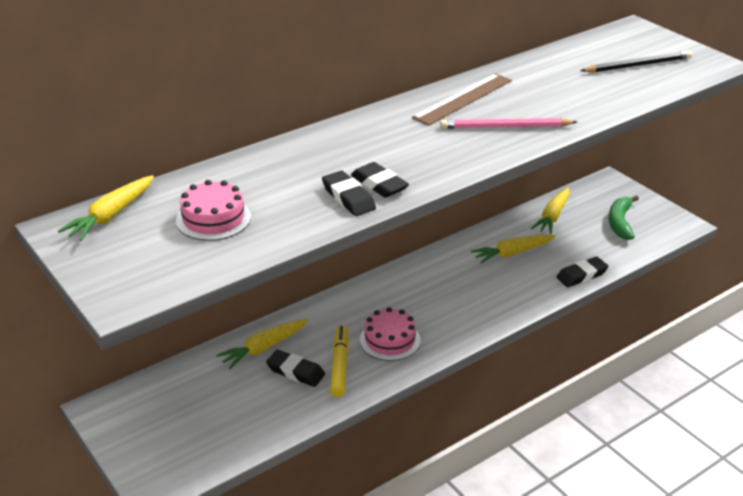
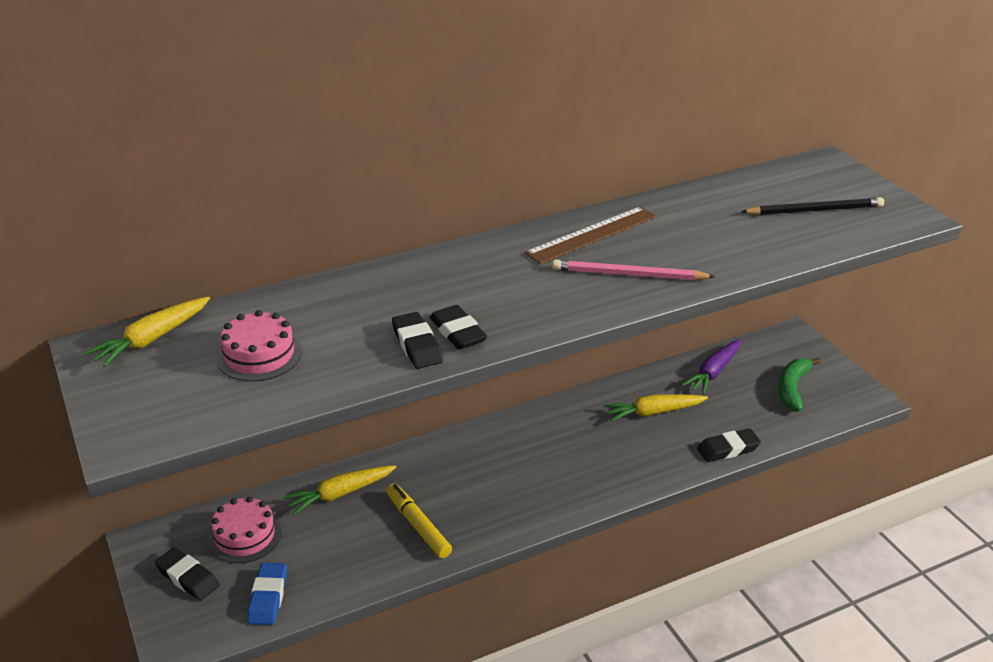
camera: 10 degrees right, 0 degrees up
black eraser [266,350,325,387] -> black eraser moved to [155,547,220,601]
yellow marker [330,325,349,397] -> yellow marker turned 45 degrees counterclockwise [386,483,452,558]
pink cake [360,307,420,361] -> pink cake moved to [208,496,281,563]
yellow carrot [531,188,570,234] -> purple carrot [682,339,741,395]
none -> blue eraser [247,562,287,625]

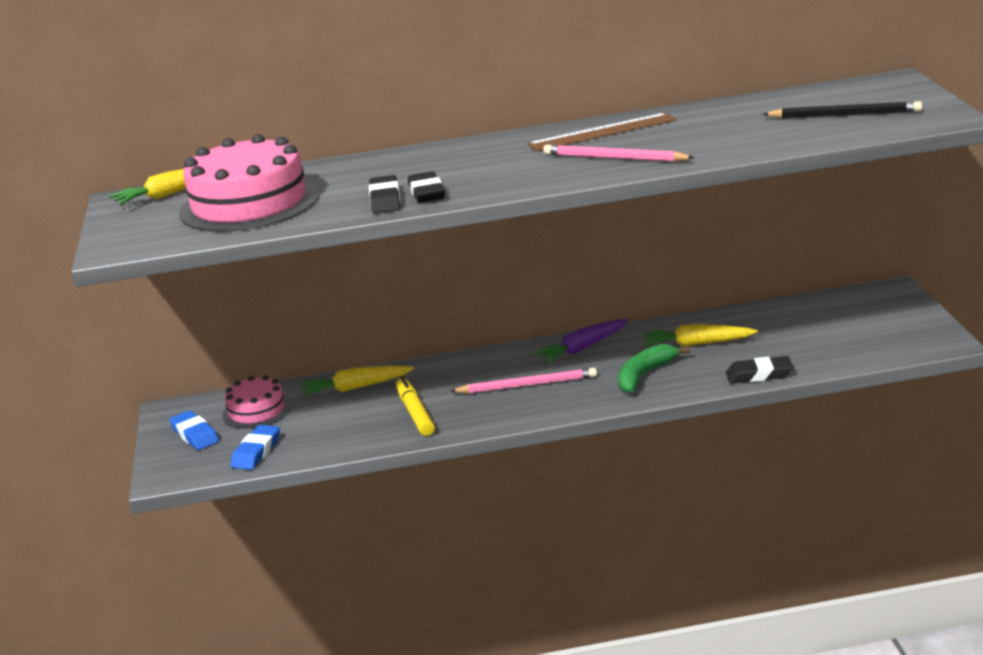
camera: 20 degrees right, 10 degrees down
black eraser [155,547,220,601] -> blue eraser [169,410,219,450]
pink cake [216,310,302,381] -> pink cake [179,134,319,232], size x1.85
purple carrot [682,339,741,395] -> purple carrot moved to [533,319,628,363]
green banana [778,358,821,412] -> green banana moved to [618,344,690,393]
none -> pink pencil [450,368,597,393]

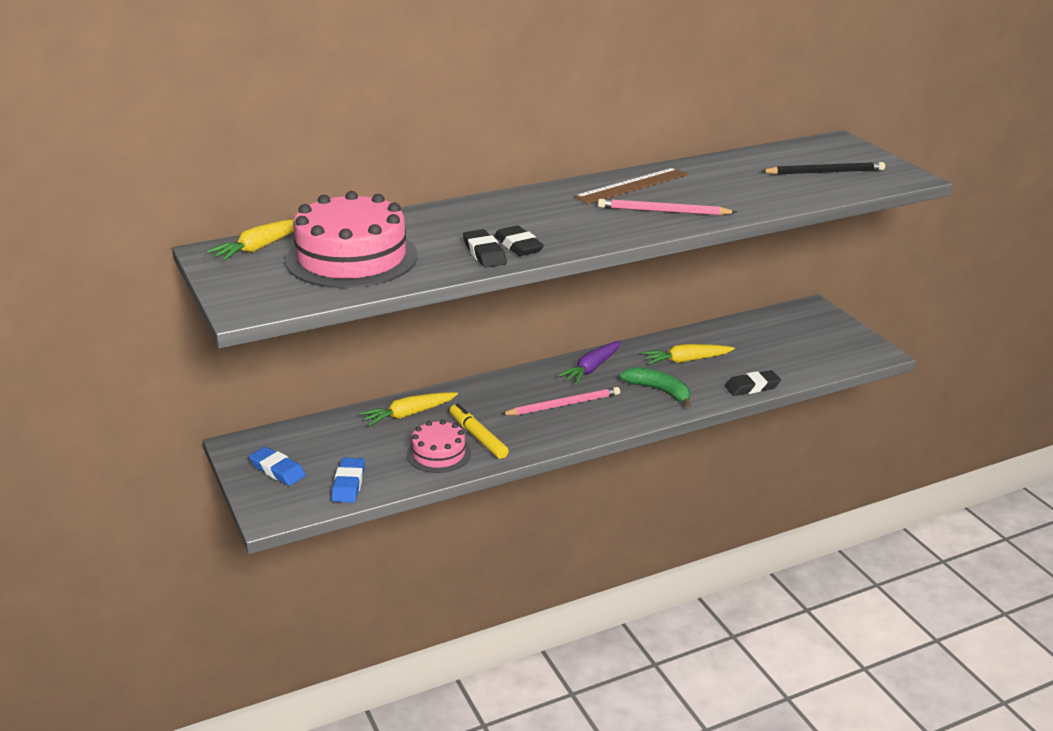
camera: 20 degrees left, 5 degrees up
pink cake [222,375,291,429] -> pink cake moved to [407,420,471,473]
green banana [618,344,690,393] -> green banana turned 105 degrees clockwise [619,367,691,408]

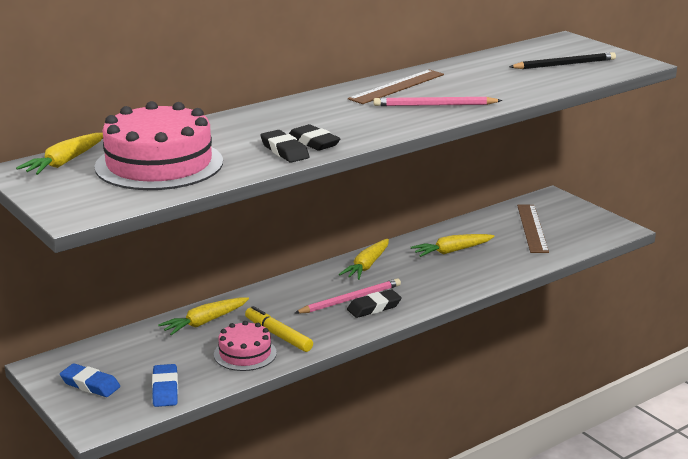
camera: 10 degrees left, 5 degrees down
purple carrot [558,340,621,384] -> yellow carrot [339,239,389,280]
green banana [619,367,691,408] -> none
black eraser [725,370,781,396] -> black eraser moved to [347,289,402,318]
none -> brown ruler [517,205,549,253]

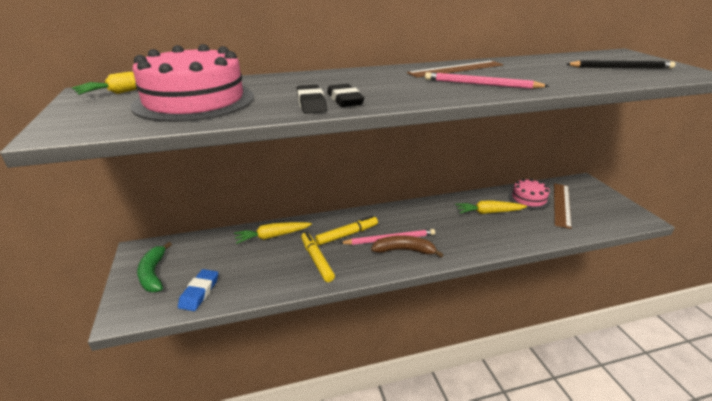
camera: 20 degrees right, 5 degrees up
blue eraser [60,363,120,397] -> green banana [137,242,172,292]
pink cake [214,321,277,371] -> pink cake moved to [508,178,551,210]
yellow carrot [339,239,389,280] -> none
black eraser [347,289,402,318] -> brown banana [371,235,444,258]
none -> yellow marker [315,216,378,245]

